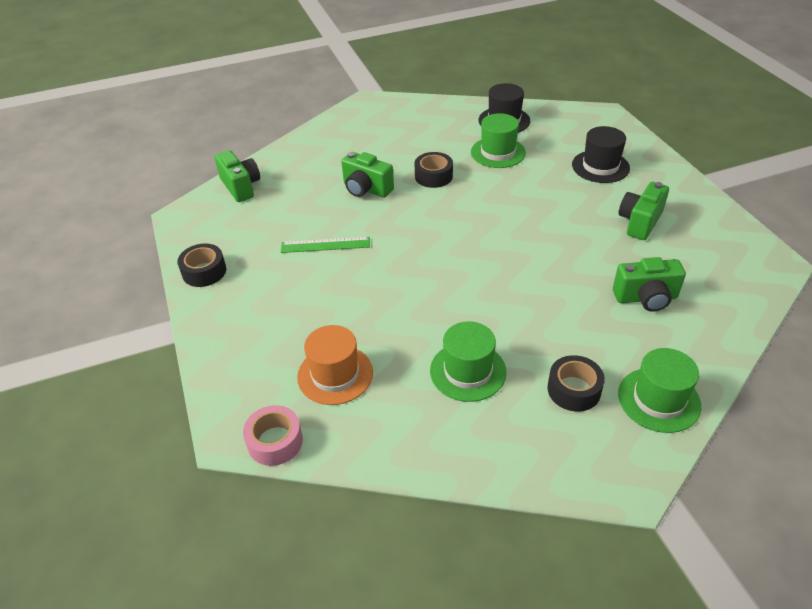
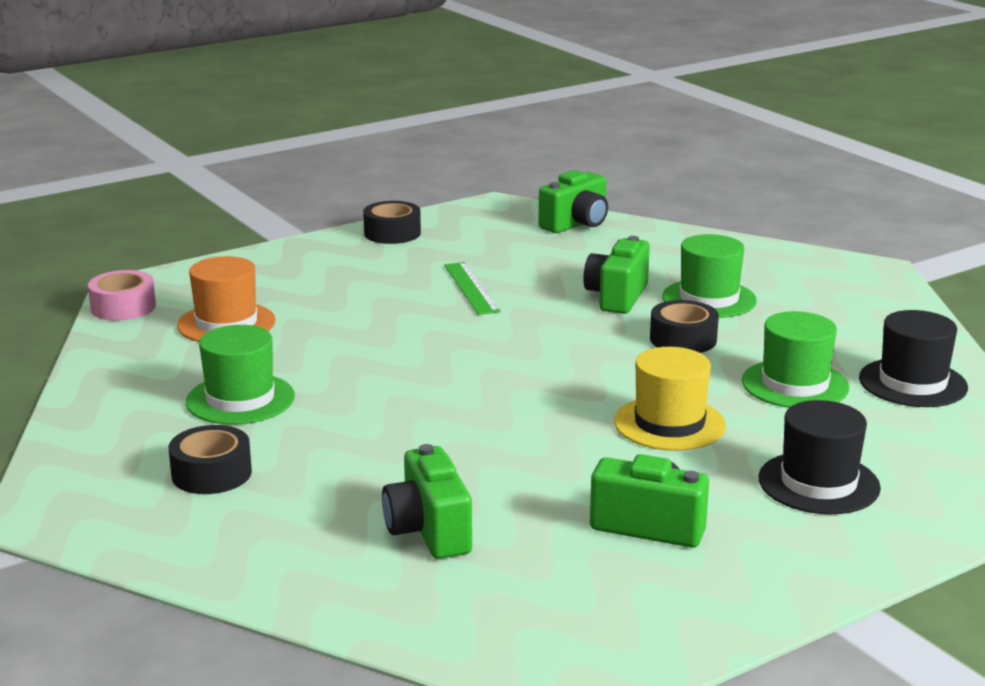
camera: 75 degrees right, 20 degrees down
green hat [618,348,701,433] -> green hat moved to [662,234,757,318]
none -> yellow hat [614,347,726,451]

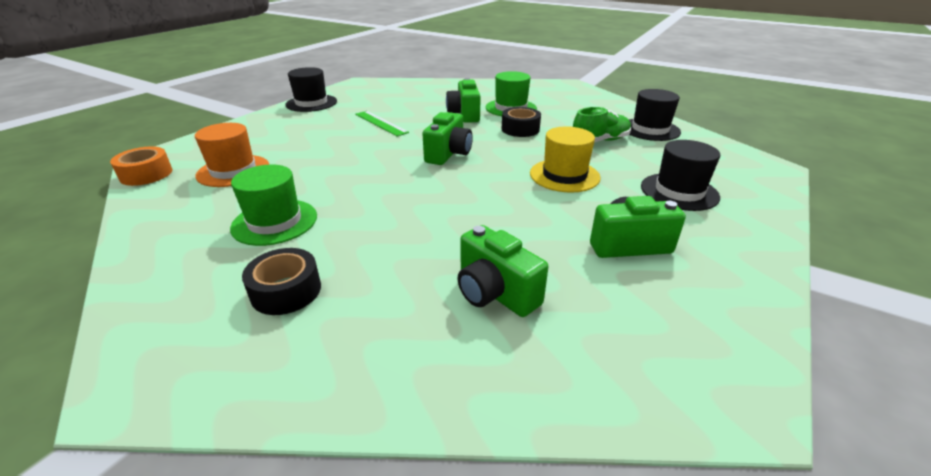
camera: 25 degrees left, 10 degrees up
pink tape [88,270,156,321] -> orange tape [110,146,173,186]
black tape [363,201,421,244] -> black hat [285,67,337,112]
green camera [538,170,608,233] -> green camera moved to [422,112,473,165]
green hat [742,311,850,408] -> green shoe [573,107,631,142]

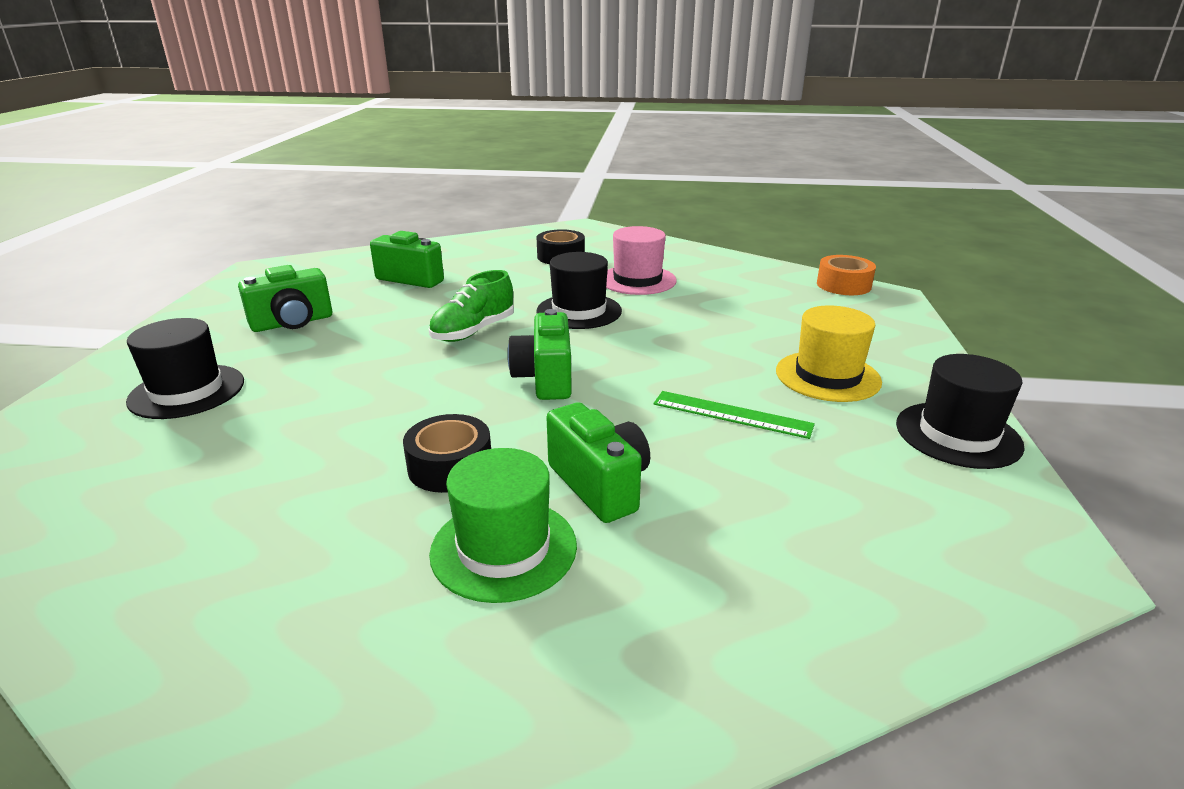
camera: 155 degrees right, 5 degrees down
orange hat [195,123,269,187] -> none
green hat [230,165,317,246] -> pink hat [606,226,677,295]
yellow hat [530,126,600,193] -> yellow hat moved to [776,306,882,402]
green shoe [573,107,631,142] -> green shoe moved to [429,270,514,342]
black hat [629,89,681,141] -> black hat moved to [536,252,622,329]

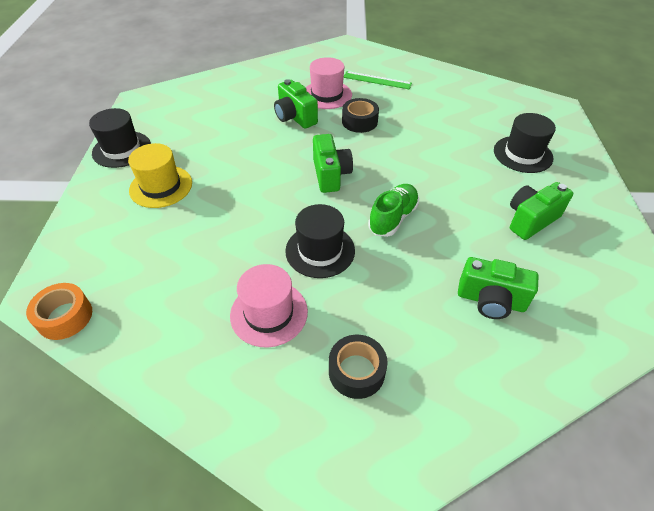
camera: 175 degrees right, 20 degrees up
green hat [429,448,577,603] -> pink hat [306,57,352,109]
green ruler [653,391,815,439] -> green ruler moved to [344,71,412,89]

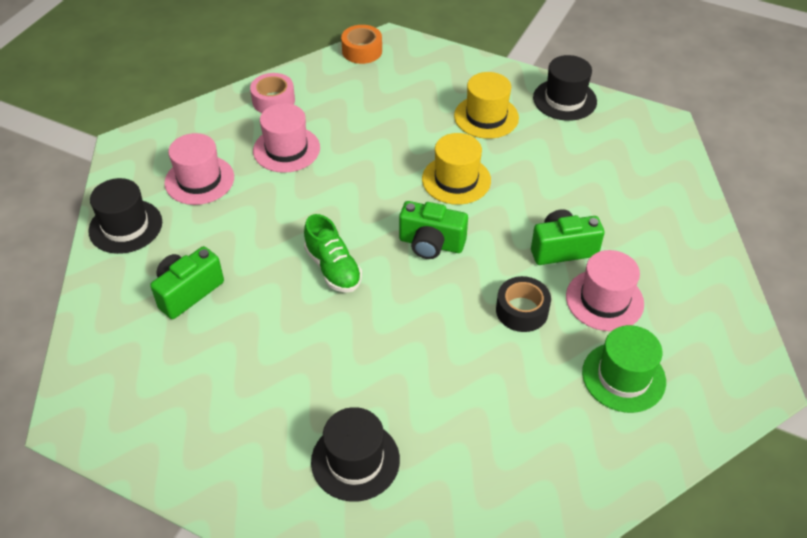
camera: 115 degrees right, 0 degrees up
black hat [285,204,355,278] -> black hat moved to [88,178,162,254]
black tape [329,335,388,399] -> pink hat [164,133,234,205]
green ruler [344,71,412,89] -> green hat [582,325,666,413]
green camera [510,182,573,240] -> none
none -> pink tape [250,73,295,113]
none -> yellow hat [422,133,491,205]

